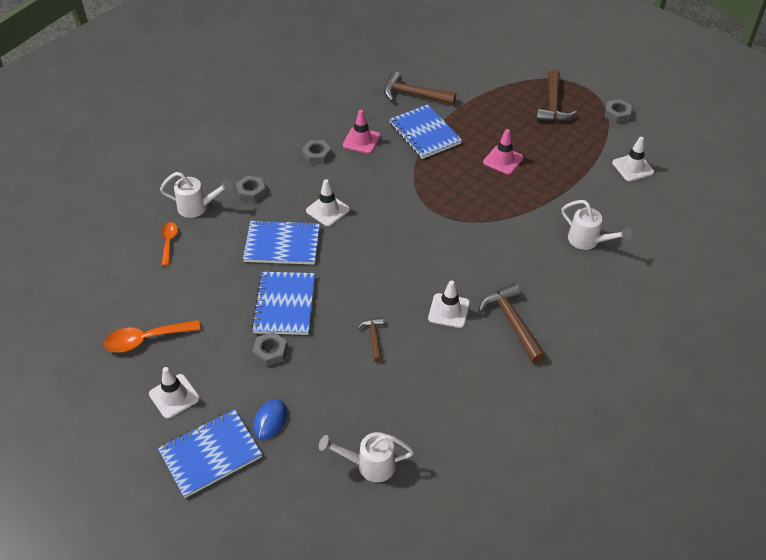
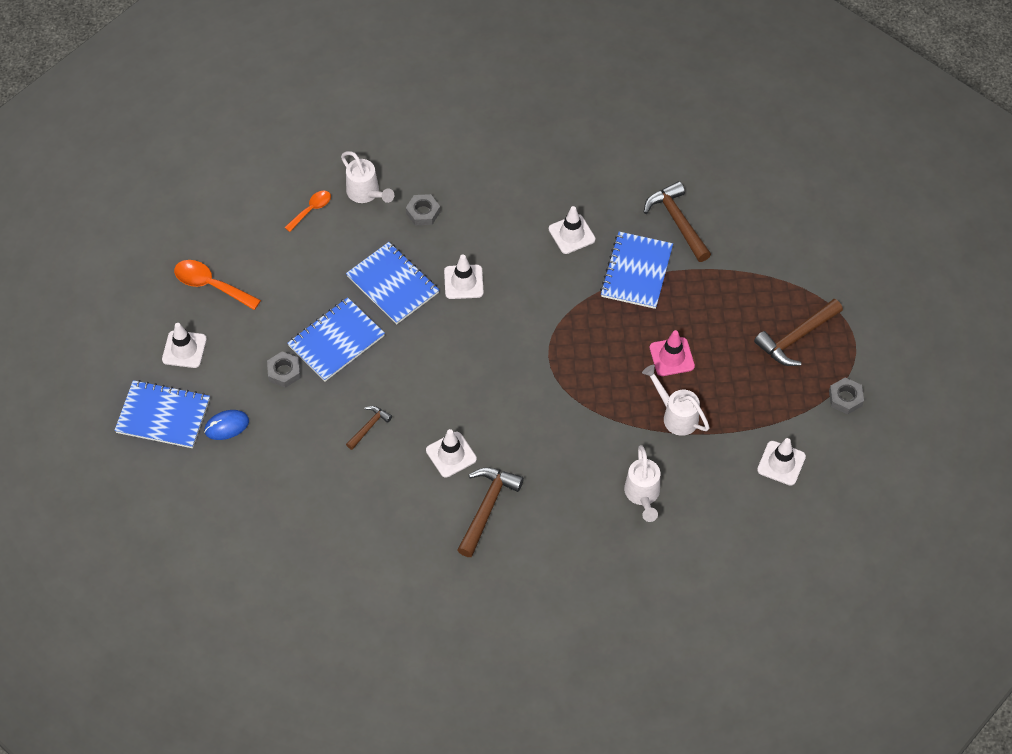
camera: 45 degrees right, 10 degrees up
grey nut [302,140,331,164] -> none
white watering can [319,432,414,482] -> white watering can moved to [642,365,710,436]
pink traffic cone [343,110,380,154] -> white traffic cone [549,206,595,254]

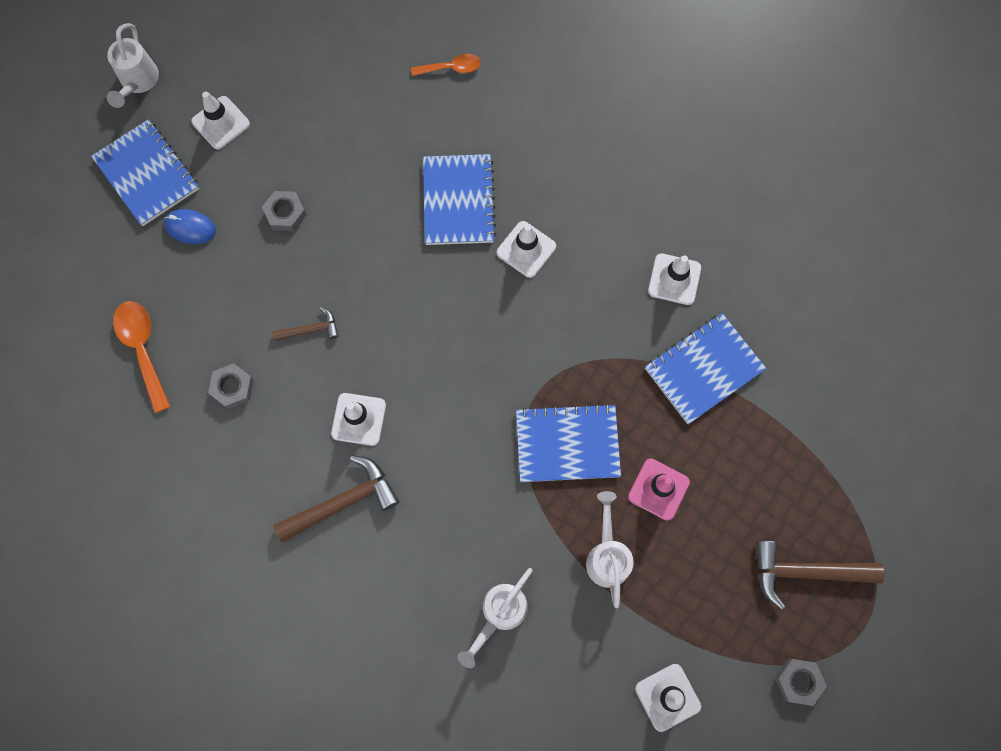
camera: 40 degrees right, 15 degrees up
orange spoon [174,260,261,310] -> orange spoon moved to [113,301,171,413]
blue notebook [287,297,385,382] -> blue notebook moved to [516,403,621,482]
white watering can [341,151,394,203] -> white watering can moved to [107,23,159,108]
grey nut [406,194,440,225] -> grey nut moved to [208,363,254,409]
brown hammer [644,181,711,262] -> none

